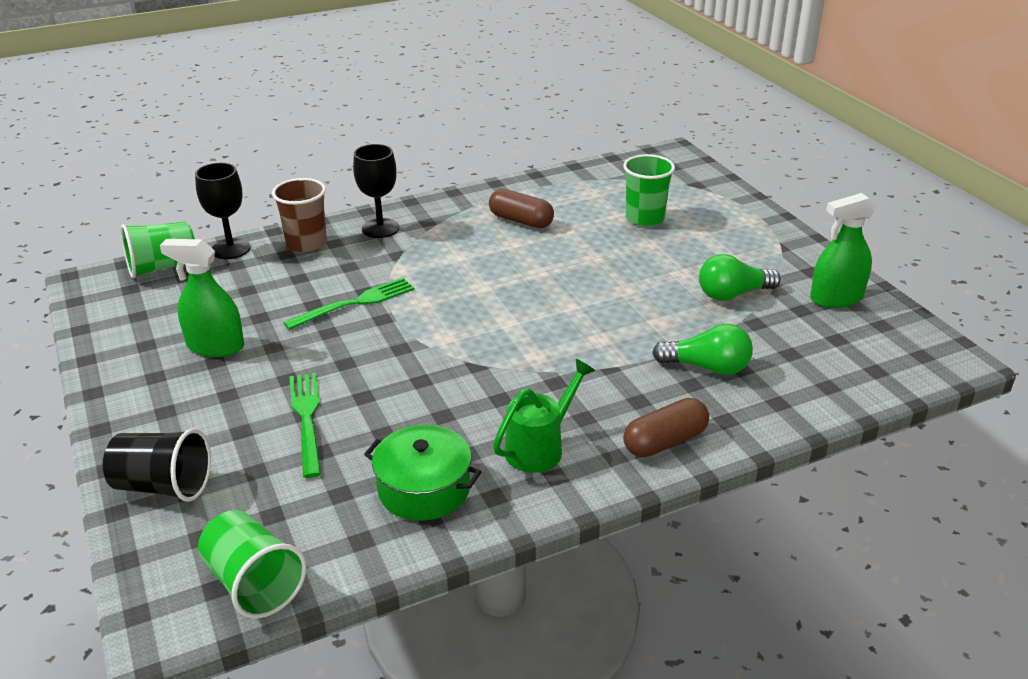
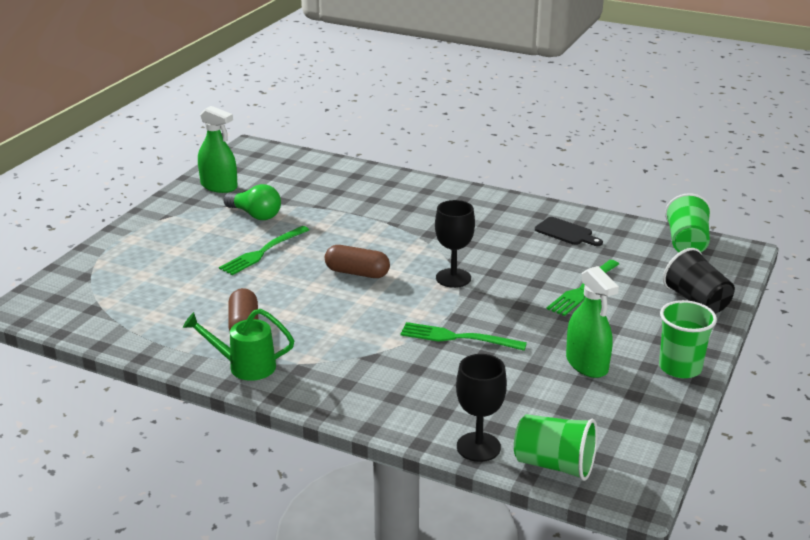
camera: 130 degrees left, 5 degrees down
brown cup [272,178,327,253] -> none
black goblet [353,144,399,238] -> black goblet moved to [435,200,475,288]
green pot [364,425,481,521] -> black cutting board [535,217,603,246]
green watering can [493,359,595,473] -> green watering can moved to [183,309,294,381]
green cup [623,154,675,226] -> green cup moved to [659,300,717,378]
brown capsule [623,398,709,457] -> brown capsule moved to [325,245,390,278]
green light bulb [652,324,753,375] -> none
none -> green fork [219,226,309,275]

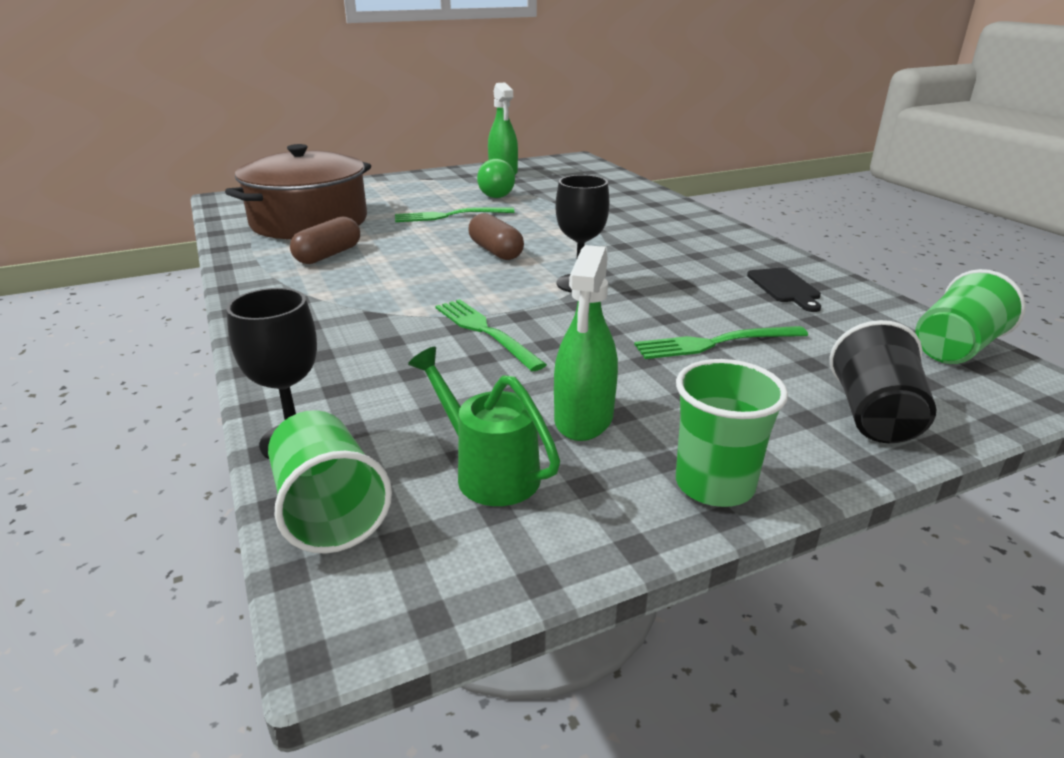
camera: 40 degrees right, 0 degrees up
green watering can [183,309,294,381] -> green watering can moved to [408,347,560,506]
none -> brown pot [225,144,371,239]

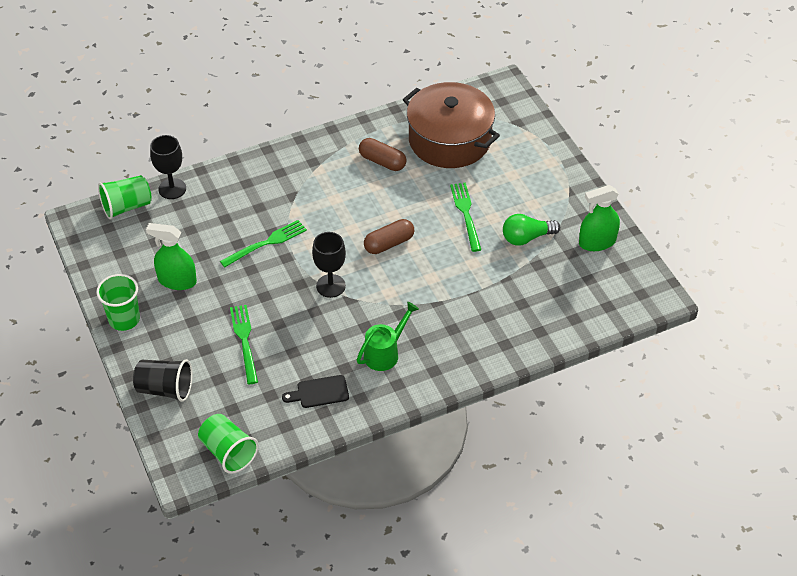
camera: 90 degrees right, 20 degrees up
green watering can [408,347,560,506] -> green watering can moved to [357,302,419,371]

